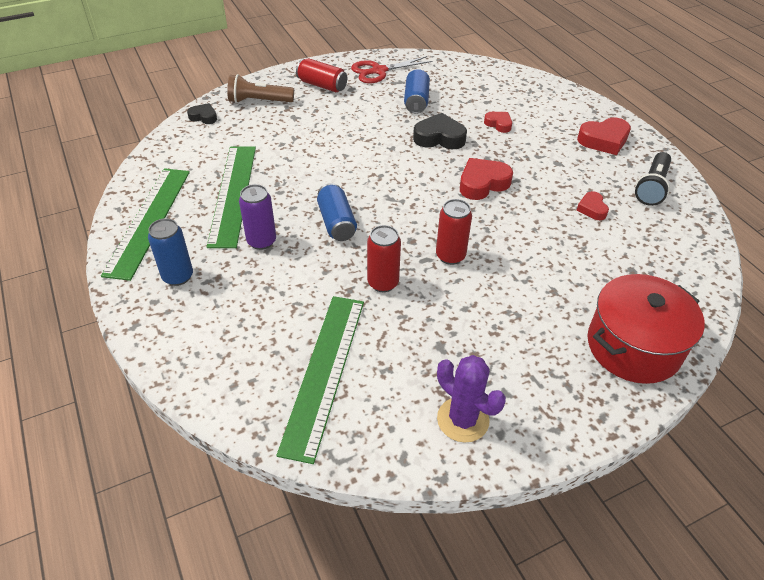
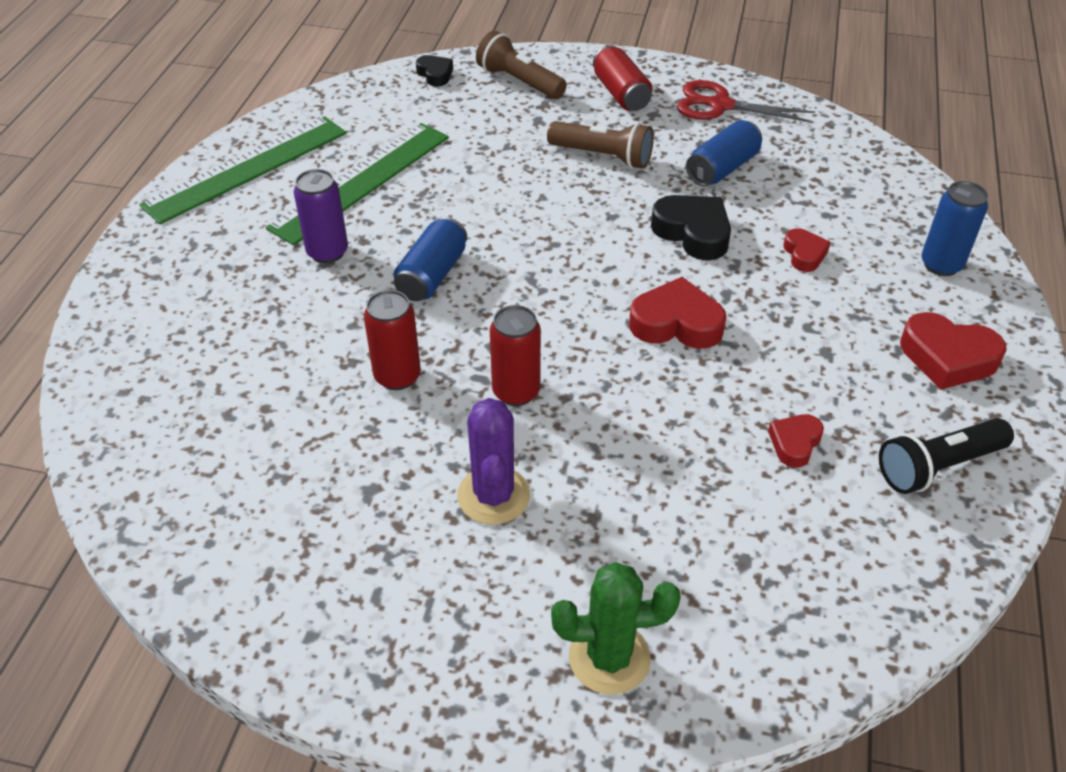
camera: 40 degrees right, 0 degrees up
blue can [148,218,193,286] -> blue can moved to [921,181,988,276]
green ruler [276,296,364,464] -> none
purple cactus [437,355,506,443] -> purple cactus moved to [457,398,530,525]
red pot [588,274,705,384] -> green cactus [551,562,681,695]
none -> brown flashlight [547,121,654,169]

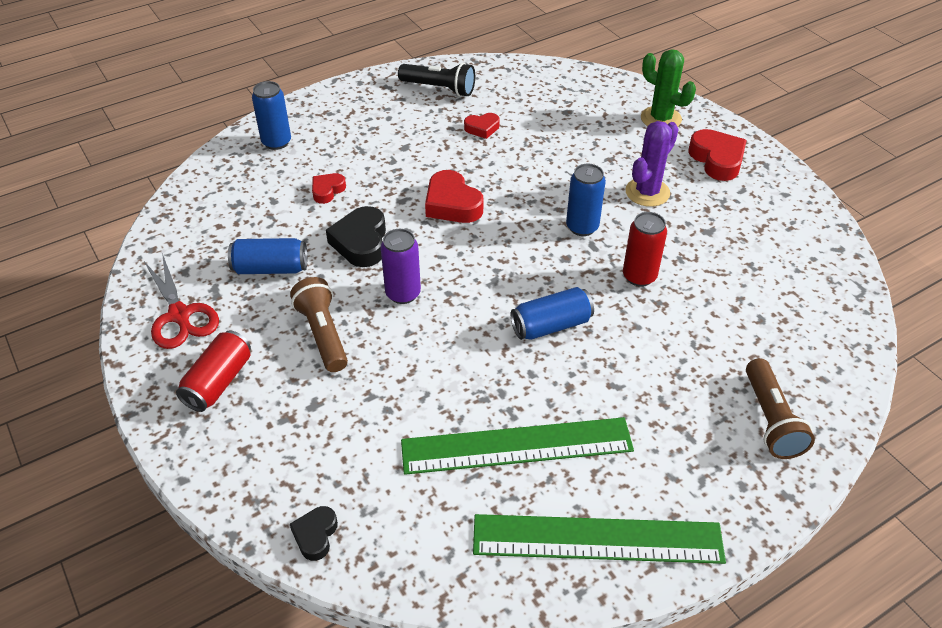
camera: 135 degrees left, 0 degrees up
purple can [294,169,348,263] -> purple can moved to [381,229,421,304]
brown flashlight [476,31,567,99] -> brown flashlight moved to [746,358,815,459]
red can [490,305,541,406] -> blue can [566,164,606,236]
red heart [900,312,1007,389] -> red heart moved to [688,129,747,181]

